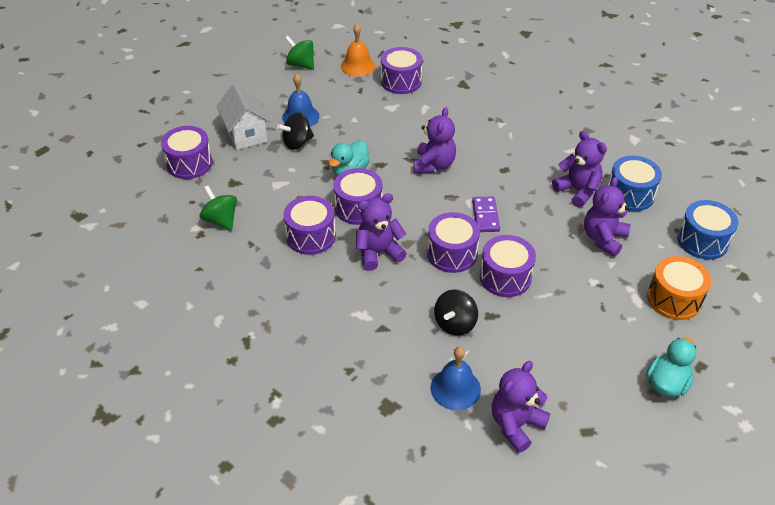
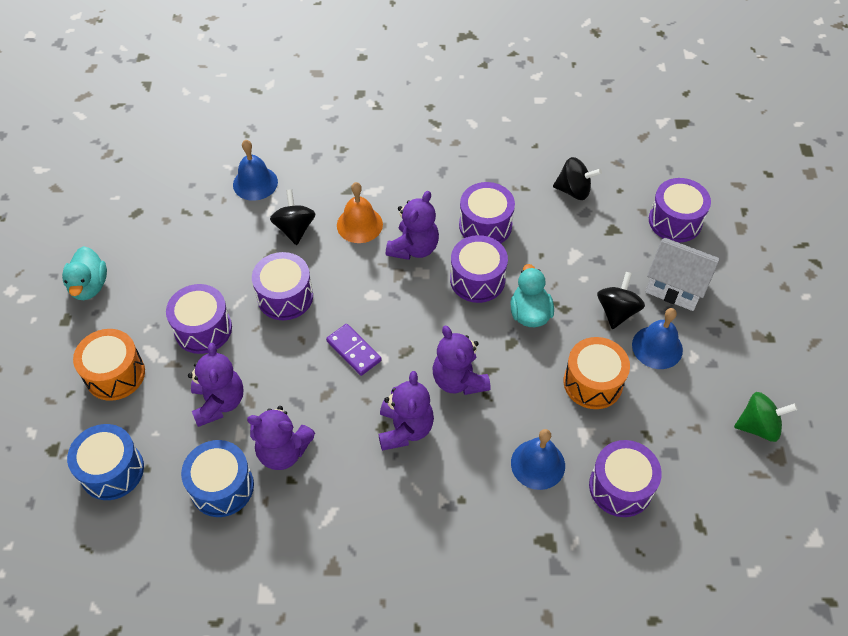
camera: 140 degrees right, 10 degrees up
green spinning top [200,186,237,231] -> black spinning top [553,157,602,200]
orange bell [341,24,376,76] -> orange bell moved to [337,182,383,243]
purple drum [427,212,480,273] -> purple drum moved to [166,284,232,354]
purple teddy bear [492,361,550,453] -> purple teddy bear moved to [378,371,434,451]
none -> blue bell [511,429,565,490]
none -> orange drum [564,337,630,409]

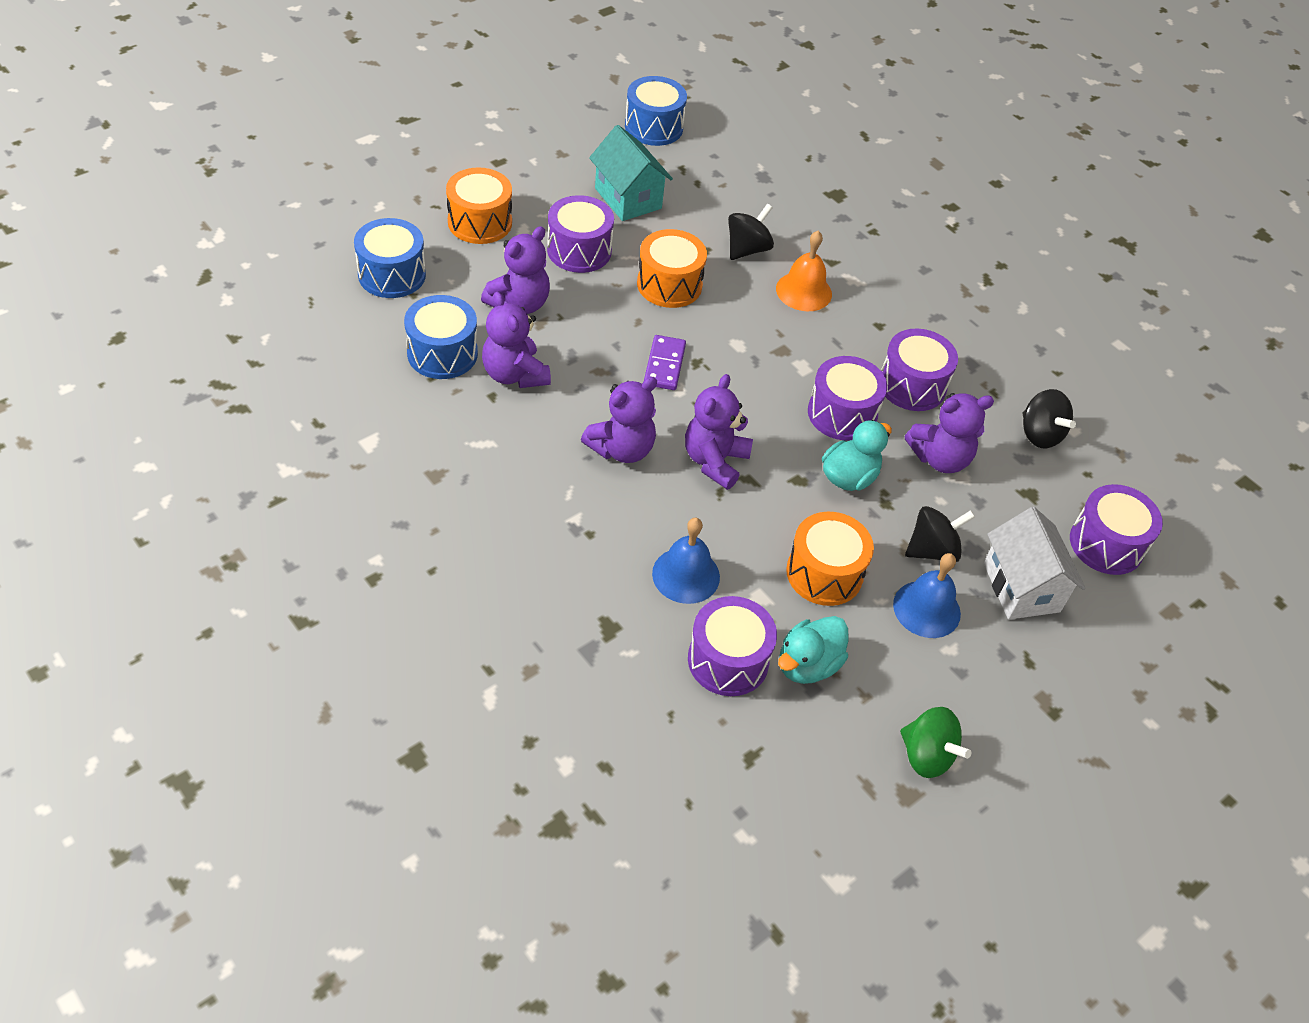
camera: 45 degrees right, 5 degrees down
turquoise duck [62,246,107,300] -> turquoise duck moved to [778,616,849,684]
blue bell [233,140,278,201] -> none
purple drum [252,252,313,320] -> orange drum [637,229,707,308]
purple teddy bear [386,191,439,260] -> purple teddy bear moved to [905,393,994,473]
none -> turquoise house [589,125,673,221]
none -> blue drum [625,76,687,146]

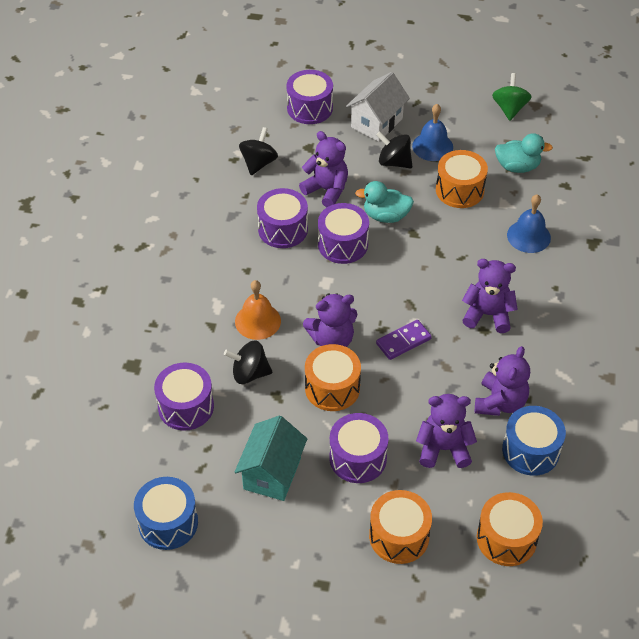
camera: 125 degrees left, 0 degrees up
blue drum [354,218,426,298] -> orange drum [477,492,543,566]
purple teddy bear [685,374,753,490] -> purple teddy bear moved to [303,293,358,347]
purple drum [688,596,777,696] -> purple drum moved to [154,362,214,431]

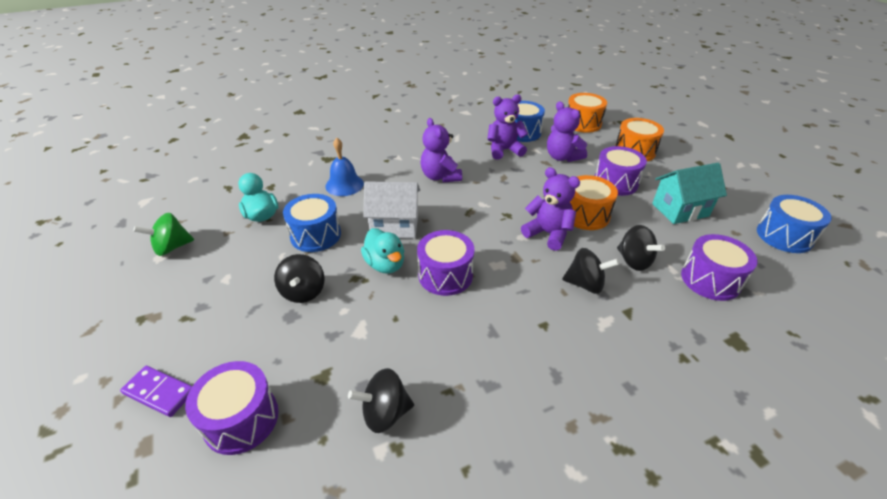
camera: 125 degrees left, 10 degrees down
orange bell [235,280,281,340] -> black spinning top [562,248,619,294]
purple drum [257,188,308,248] -> none
purple teddy bear [299,131,348,207] -> none
white house [346,72,410,142] -> white house moved to [363,181,420,239]
purple domino [376,320,432,360] -> purple domino moved to [120,366,192,417]
blue bell [412,104,453,161] -> none
orange drum [436,150,488,208] -> blue drum [283,194,341,252]

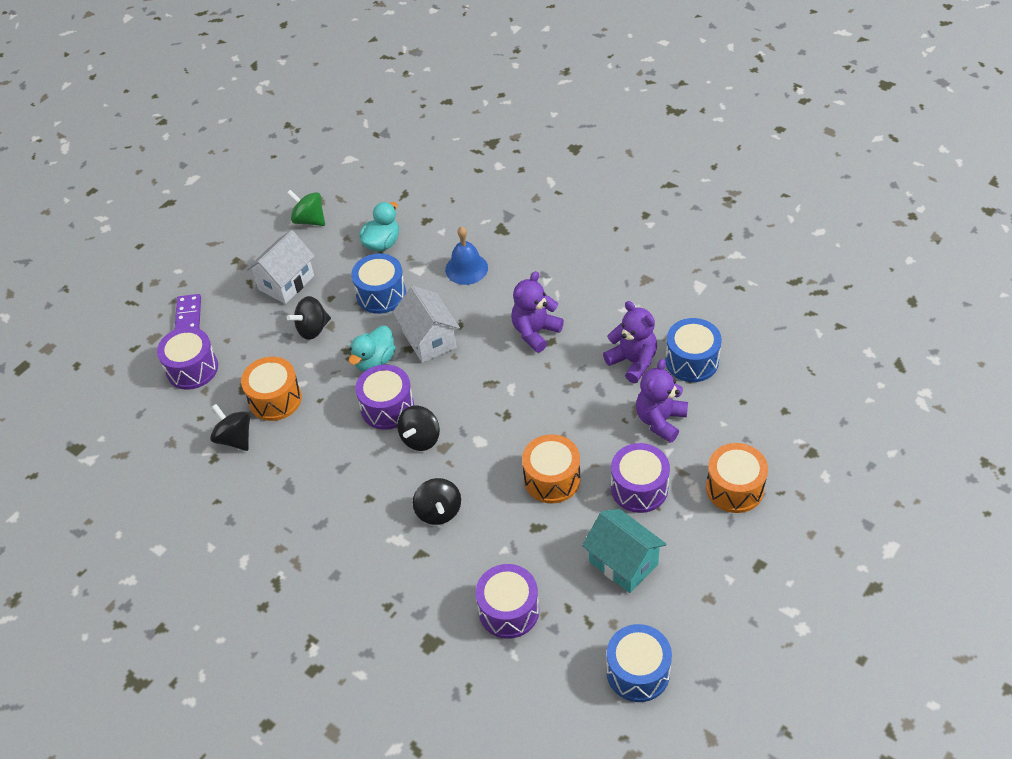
camera: 65 degrees right, 10 degrees up
purple teddy bear [521,167,580,251] -> none
orange drum [568,93,607,133] -> orange drum moved to [241,357,302,421]
black spinning top [617,225,665,271] -> black spinning top moved to [397,406,440,451]
none -> white house [246,230,315,304]

